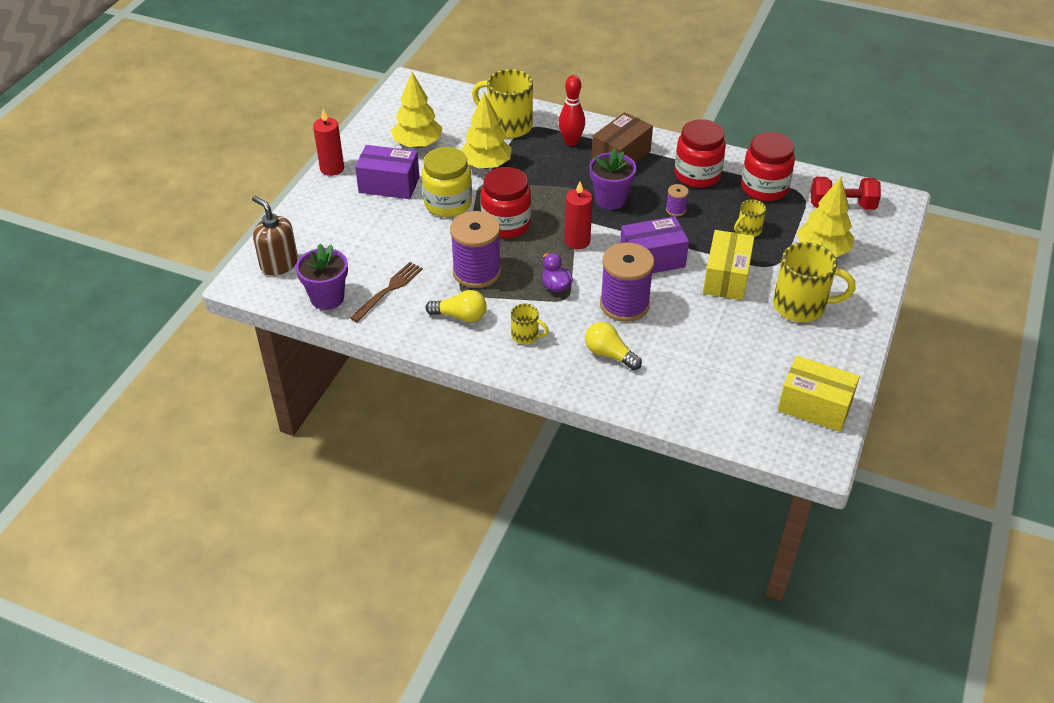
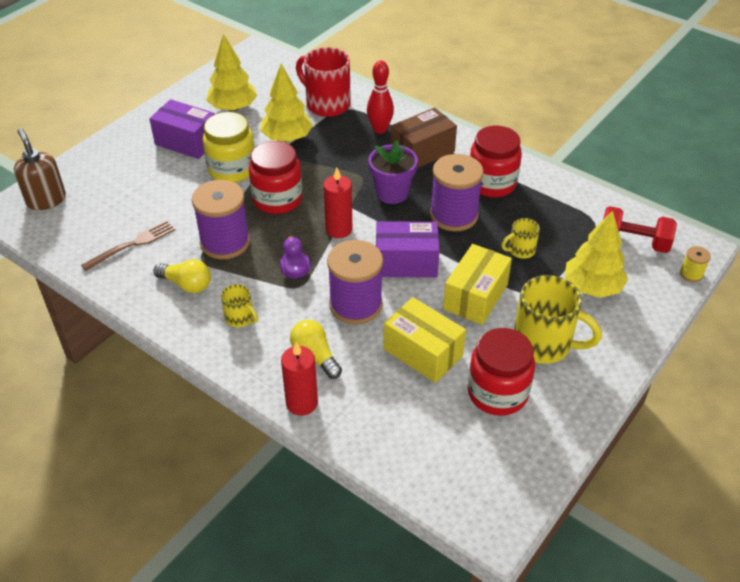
camera: 15 degrees right, 0 degrees up
purple flower pot [296,244,348,310] -> none
red candle [313,109,344,176] -> red candle moved to [281,342,318,416]
yellow mug [472,69,533,138] -> red mug [296,47,351,117]
purple spool [666,184,689,217] -> purple spool [430,154,484,231], size x2.24
red jar [741,132,795,201] -> red jar moved to [468,328,535,416]
yellow box [778,356,860,432] -> yellow box moved to [384,297,466,383]
none -> yellow spool [680,246,711,282]

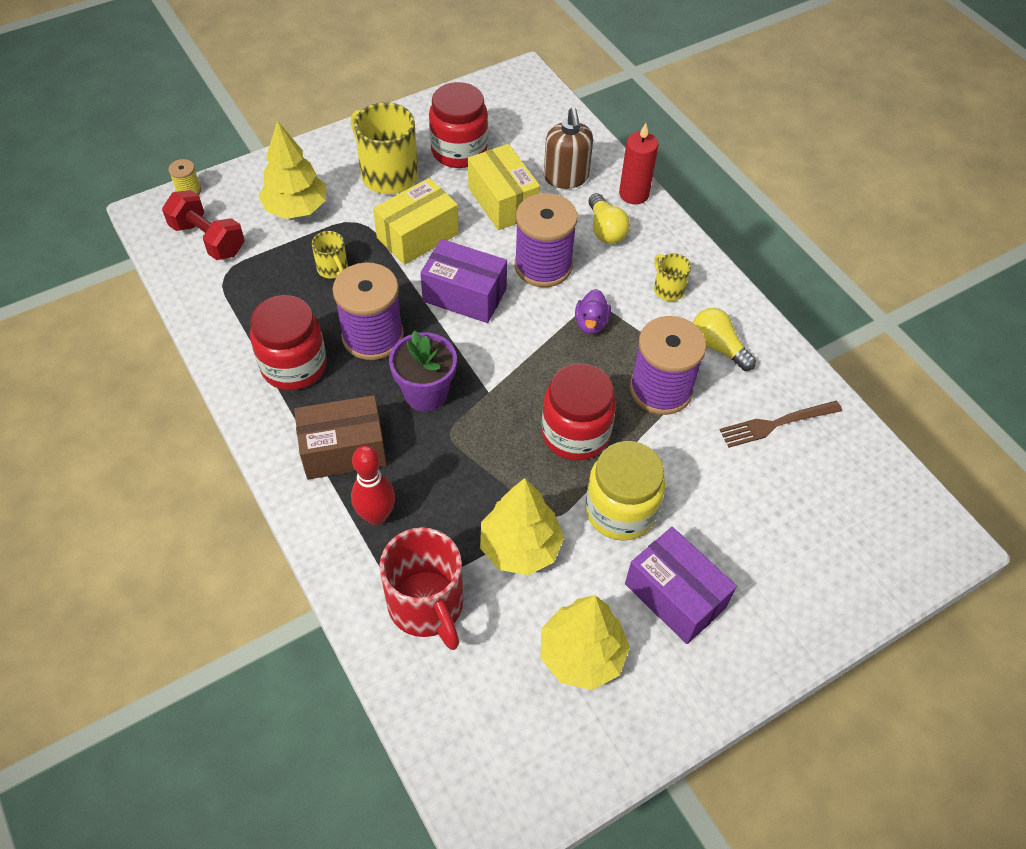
camera: 160 degrees left, 10 degrees up
brown soap dispenser [14,129,66,210] -> brown soap dispenser moved to [544,107,593,189]
red candle [323,168,352,238] -> none
yellow mug [501,218,540,259] -> yellow mug turned 60 degrees clockwise [312,231,348,279]

